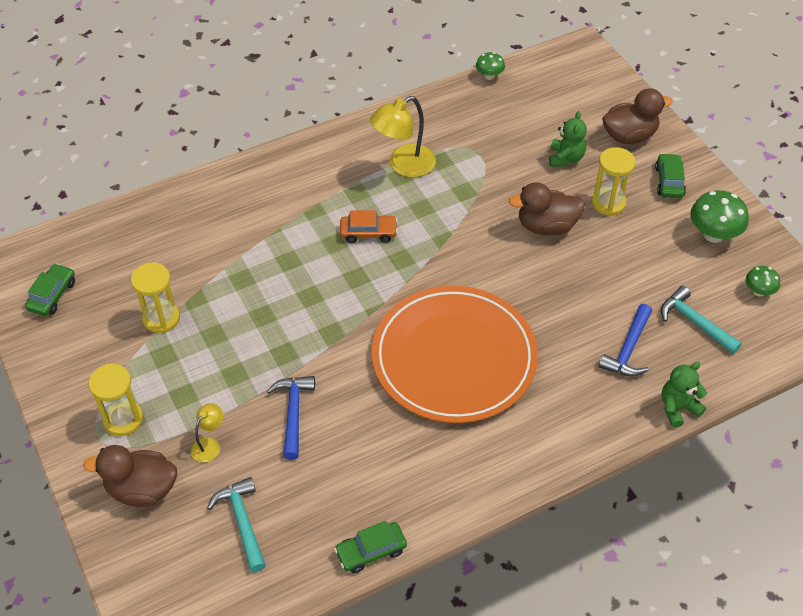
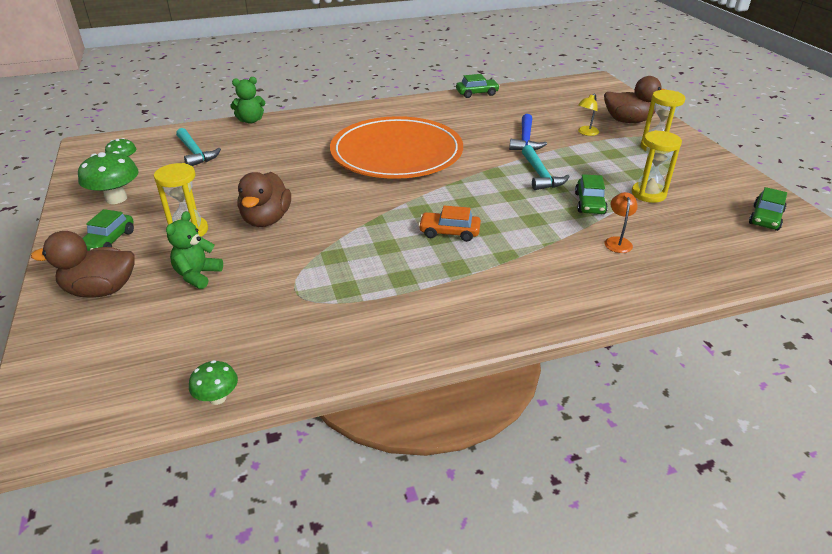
camera: 170 degrees left, 15 degrees down
turquoise hammer [207,477,266,572] -> turquoise hammer moved to [522,145,570,190]
yellow lamp [370,96,436,177] -> none
brown duck [508,182,585,235] -> brown duck turned 90 degrees clockwise [238,172,291,227]
blue hammer [598,304,652,376] -> none
none -> green car [575,174,608,214]
none -> orange lamp [605,192,638,253]

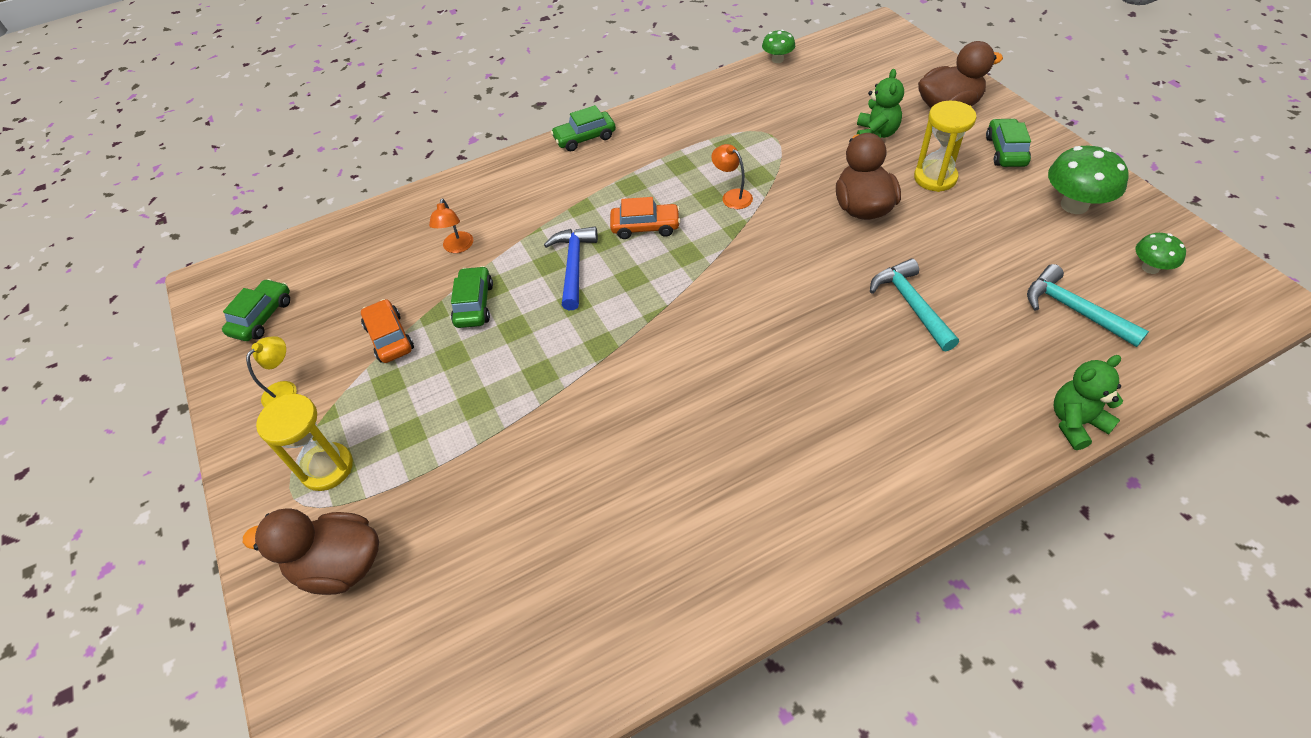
camera: 175 degrees right, 15 degrees up
orange plate [330,116,463,179] -> none
green car [456,74,500,98] -> green car moved to [551,105,616,151]
blue hammer [509,114,547,150] -> blue hammer moved to [544,227,598,310]
turquoise hammer [522,145,570,190] -> turquoise hammer moved to [870,259,959,351]
yellow lamp [578,93,599,136] -> yellow lamp moved to [246,336,297,407]
yellow hourglass [632,130,682,203] -> orange car [361,299,414,363]
none -> orange lamp [712,144,753,209]

